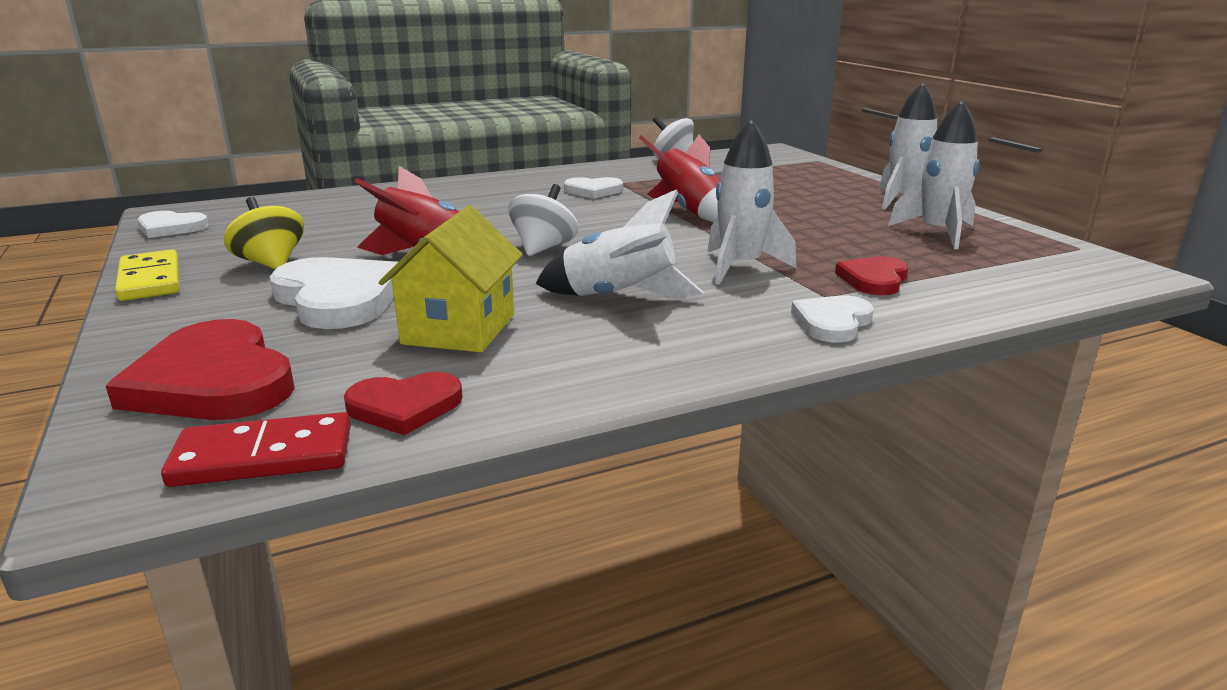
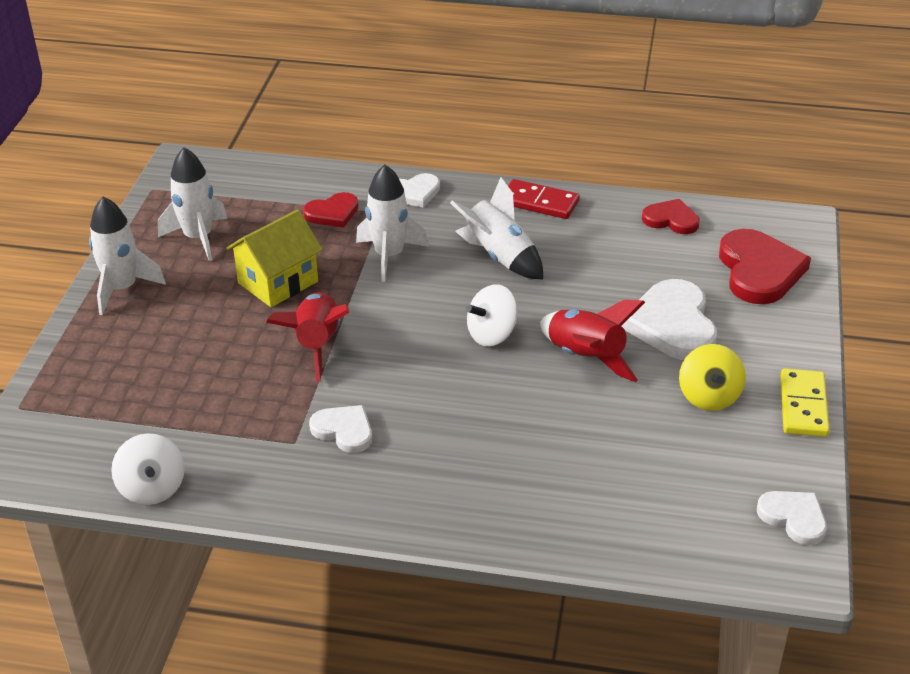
camera: 145 degrees left, 15 degrees up
red domino [161,412,351,487] -> red domino moved to [508,179,580,219]
yellow house [379,206,523,352] -> yellow house moved to [226,210,323,307]

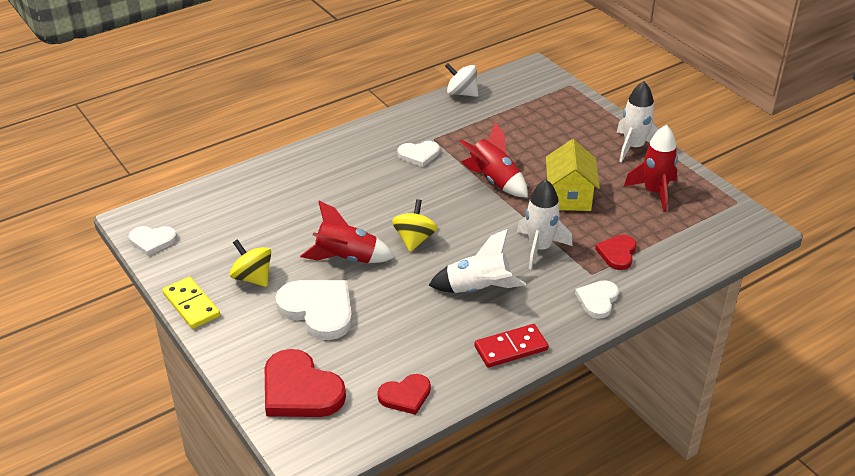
camera: 135 degrees right, 0 degrees up
white rocket [158,147,227,261] -> red rocket [624,125,678,212]
white spinning top [466,284,518,346] -> yellow spinning top [392,199,438,252]

